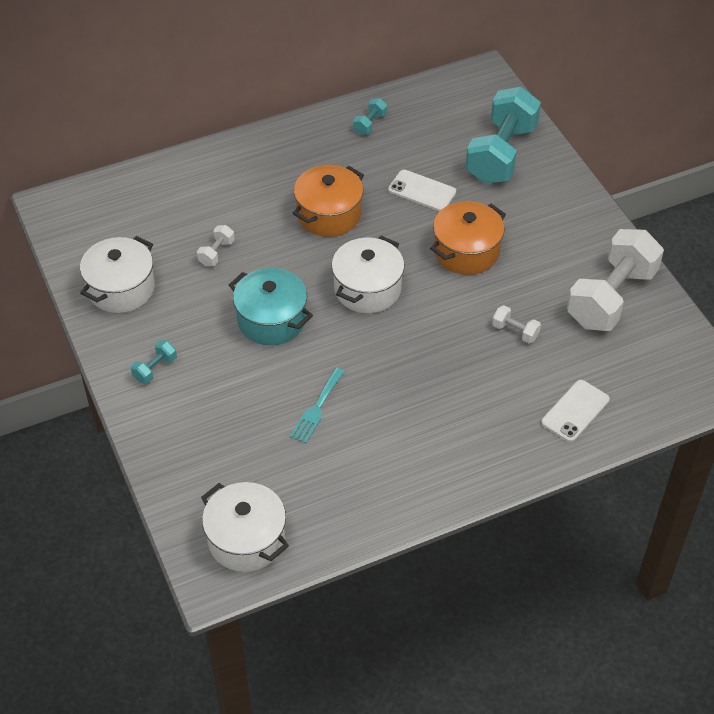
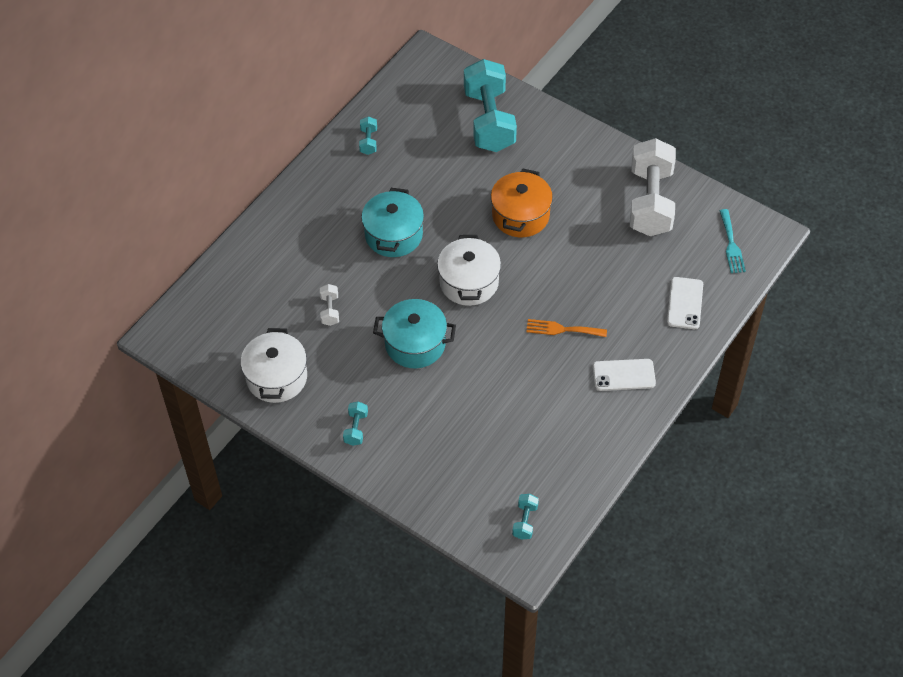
camera: 30 degrees left, 5 degrees up
white pot [201,482,289,572] -> turquoise dumbbell [512,494,539,540]
turquoise fork [290,368,345,443] -> turquoise fork moved to [719,209,746,273]
orange pot [293,165,364,237] -> turquoise pot [361,188,424,257]
white phone [388,170,456,211] -> white phone moved to [593,359,656,391]
white dumbbell [492,305,541,343] -> none
none -> orange fork [526,319,607,337]

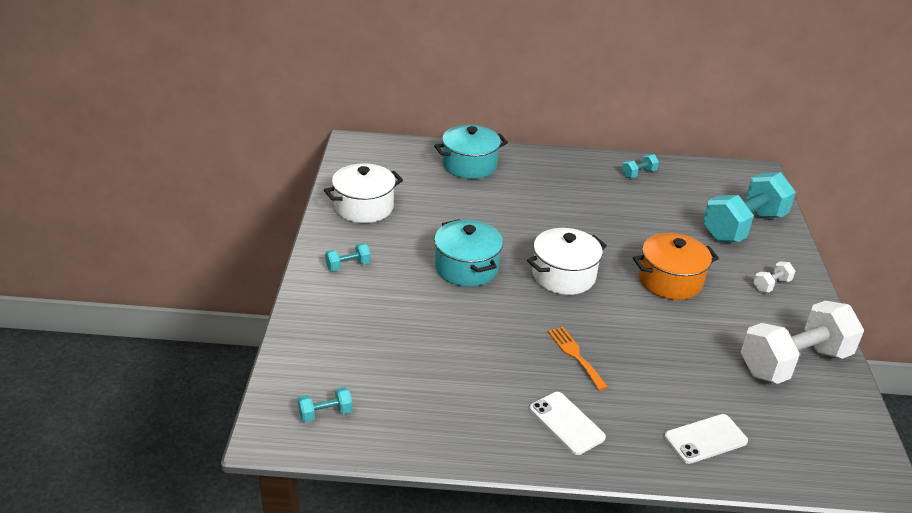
camera: 55 degrees right, 20 degrees down
white dumbbell [320,284,339,326] -> white dumbbell moved to [753,262,795,293]
turquoise pot [361,188,424,257] -> turquoise pot moved to [434,125,508,179]
turquoise fork [719,209,746,273] -> none

